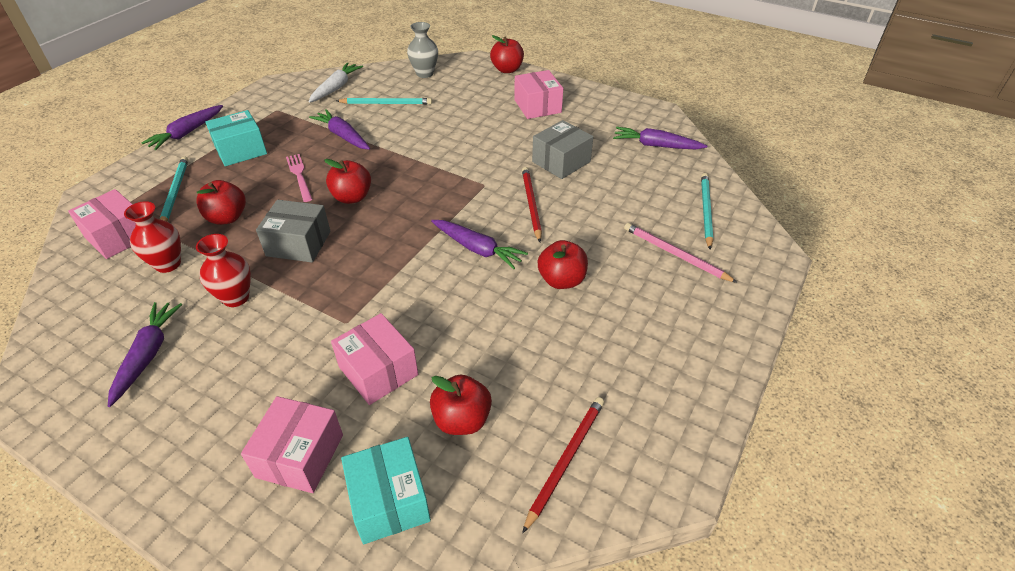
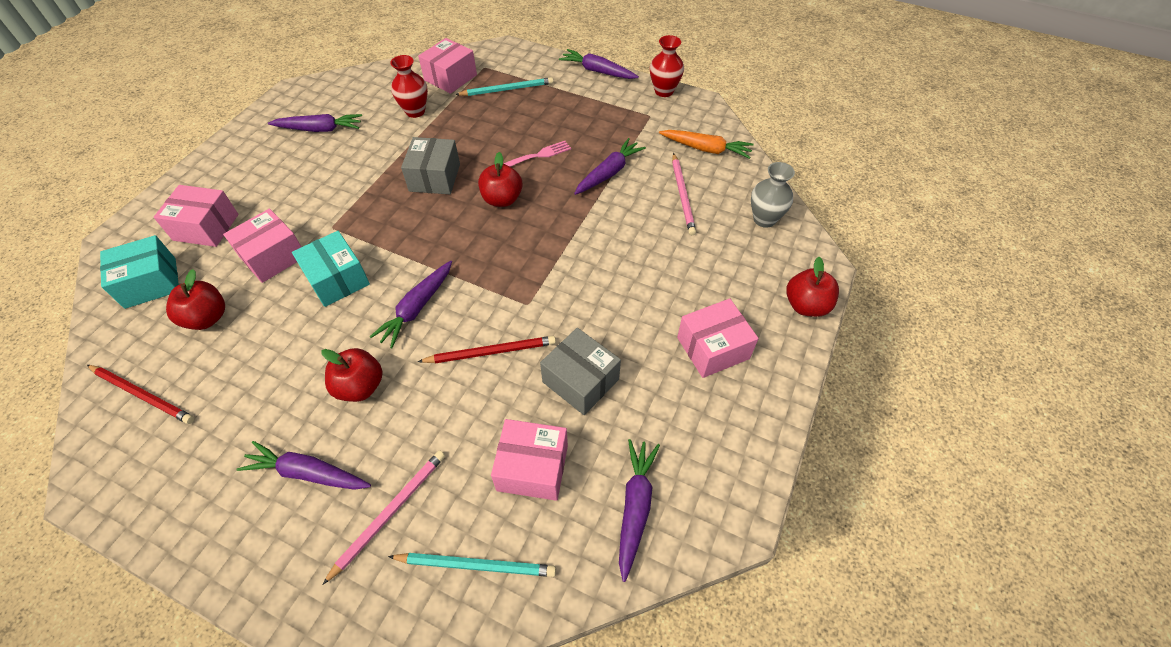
camera: 85 degrees right, 10 degrees up
red apple [196,180,246,225] -> none
red vase [196,234,251,307] -> red vase moved to [650,35,684,97]
turquoise box [205,110,267,166] -> turquoise box moved to [292,231,370,307]
white carrot [309,63,363,103] -> orange carrot [659,130,753,159]
turquoise pencil [336,98,432,104] -> pink pencil [672,153,696,235]
none -> purple carrot [236,441,371,490]
none -> pink box [491,419,568,501]

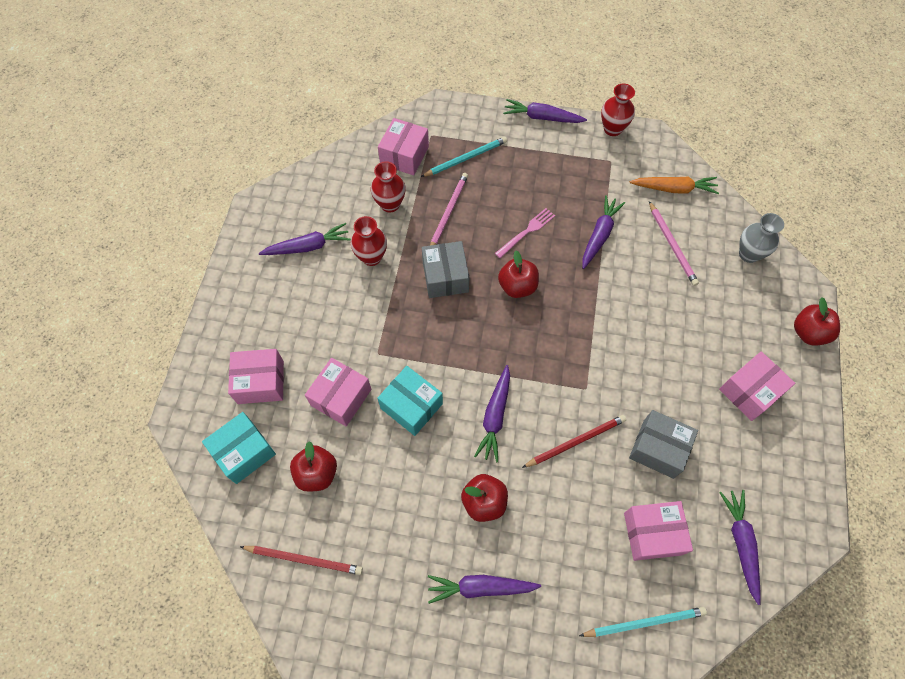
camera: 15 degrees left, 10 degrees up
pink pencil [322,450,445,585] -> pink pencil moved to [430,173,468,246]
none -> red vase [351,216,387,266]

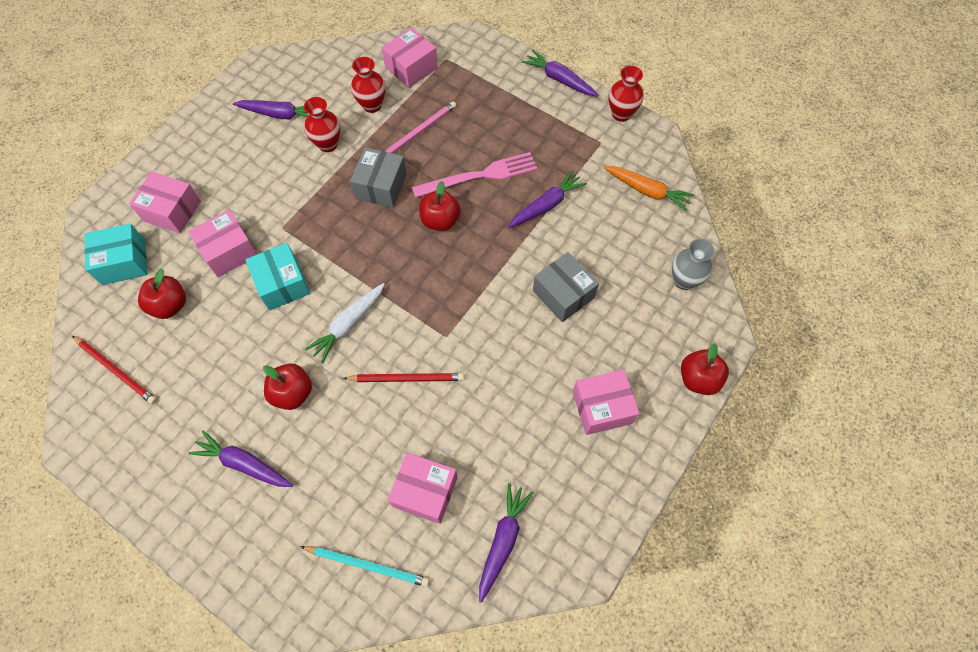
camera: 25 degrees right, 0 degrees up
turquoise pencil [421,137,507,177] -> none
purple carrot [474,365,510,462] -> white carrot [305,283,385,363]
pink fork [495,208,555,258] -> pink fork [412,152,537,198], size x1.62
grey box [629,410,698,479] -> grey box moved to [533,252,599,322]
pink pencil [649,201,699,286] -> none

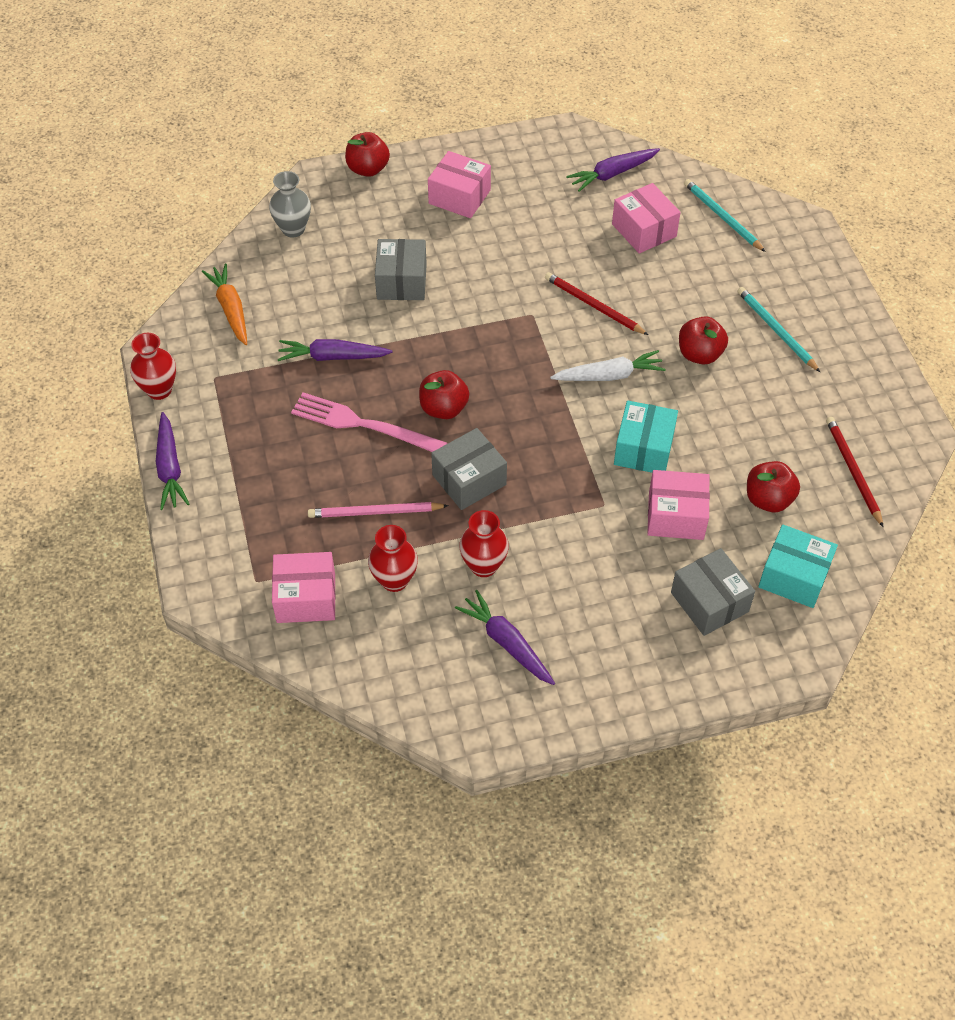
camera: 140 degrees left, 10 degrees down
pink box [129,171,201,233] -> grey box [671,548,755,636]
purple carrot [188,430,293,487] -> turquoise pencil [737,287,820,372]

